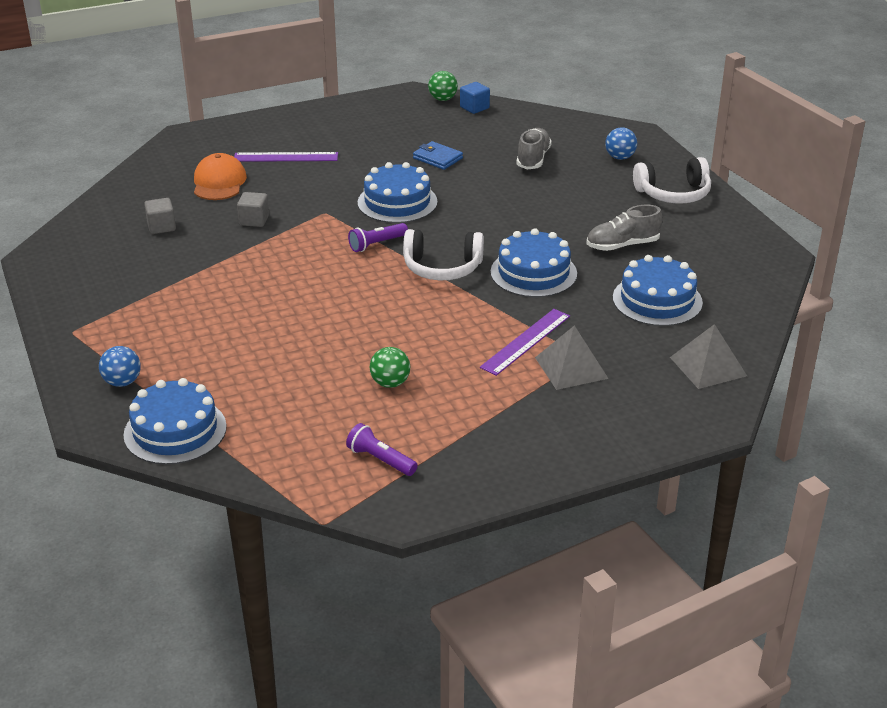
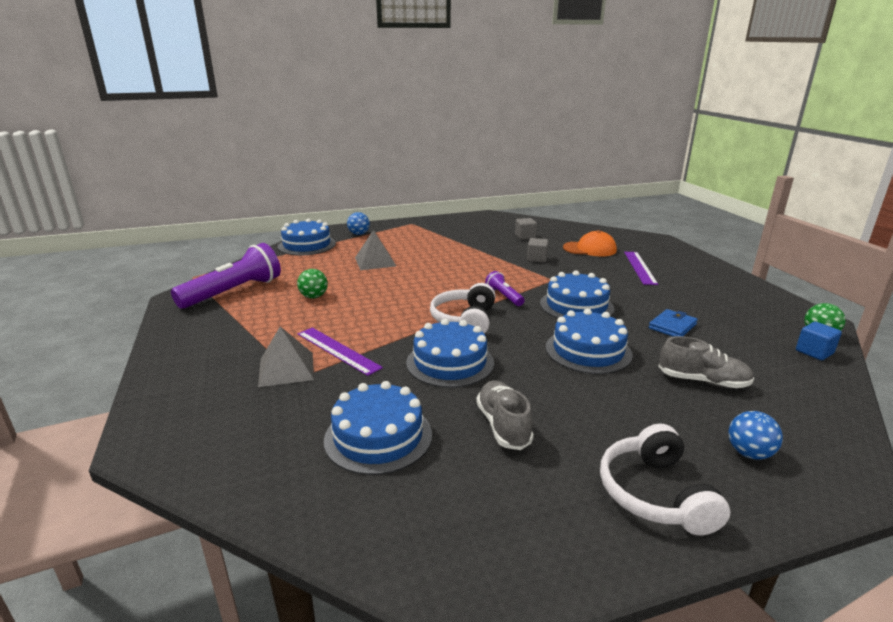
camera: 95 degrees right, 10 degrees down
purple flashlight [346,423,418,476] -> purple flashlight [171,243,281,309], size x2.05
grey pyramid [670,324,747,389] -> grey pyramid moved to [355,230,396,270]
none -> blue cake [546,309,633,374]

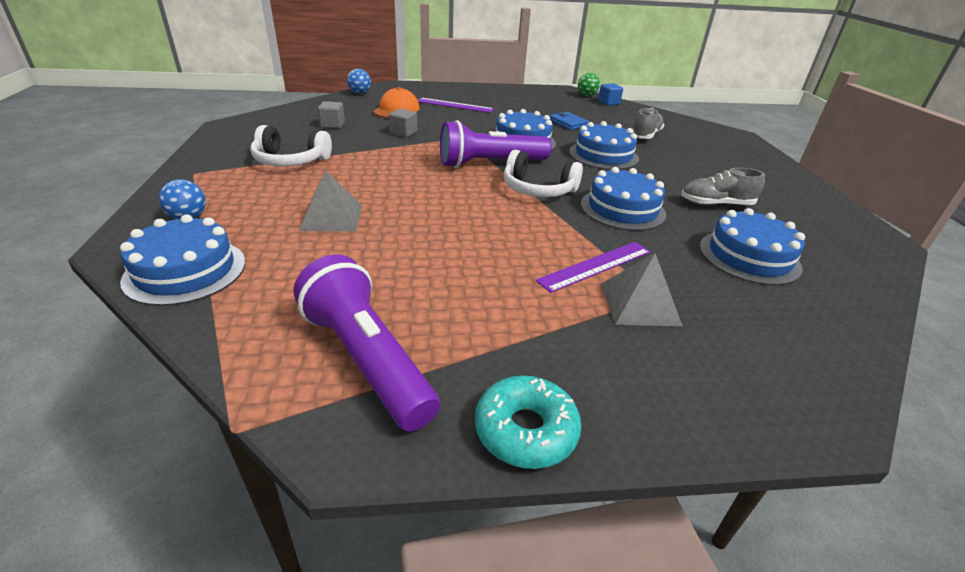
camera: 80 degrees left, 10 degrees up
green ball [297,269,328,299] -> none
purple flashlight [485,271,525,306] -> purple flashlight [440,120,552,168], size x2.05
white headphones [600,424,730,535] -> white headphones moved to [250,125,332,167]
blue ball [728,411,783,460] -> blue ball moved to [347,69,371,94]
none -> turquoise donut [475,376,581,469]

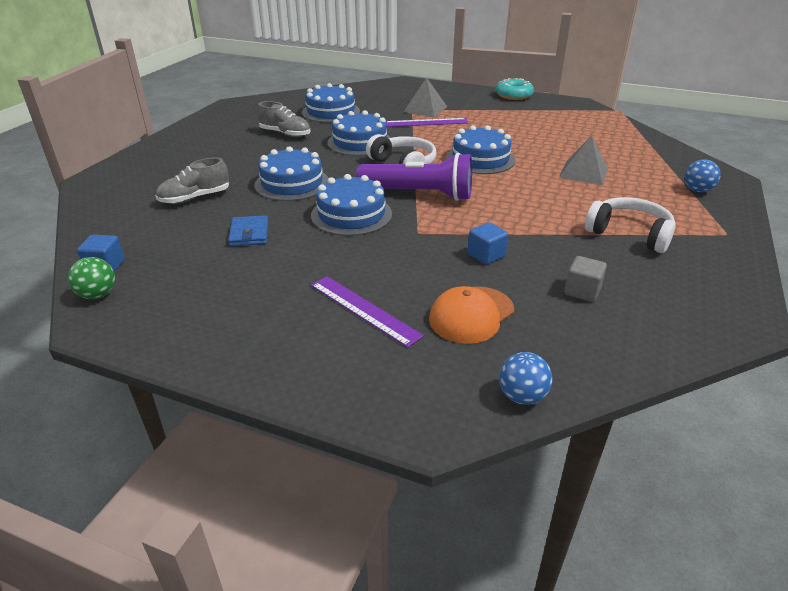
camera: 150 degrees left, 0 degrees up
blue cake [120,214,245,306] -> blue cake moved to [446,125,515,174]
purple flashlight [294,255,440,431] -> none
grey cube [389,109,417,138] -> blue cube [468,222,508,265]

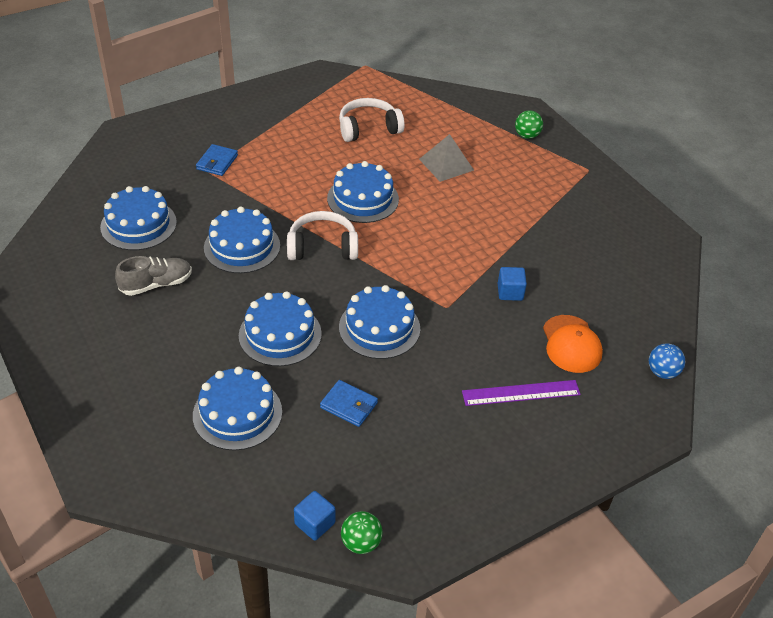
camera: 55 degrees left, 10 degrees up
grey shoe [156,158,229,204] -> blue cake [193,367,282,451]
purple flashlight [356,152,472,201] -> none
purple ruler [386,118,469,127] -> none
grey pyramid [404,77,447,117] -> blue wallet [196,144,238,176]
turquoise donut [496,78,534,100] -> none
grey cube [564,256,607,302] -> none
white headphones [585,197,676,253] -> white headphones moved to [339,98,405,142]
blue ball [685,160,721,192] -> green ball [515,110,543,139]

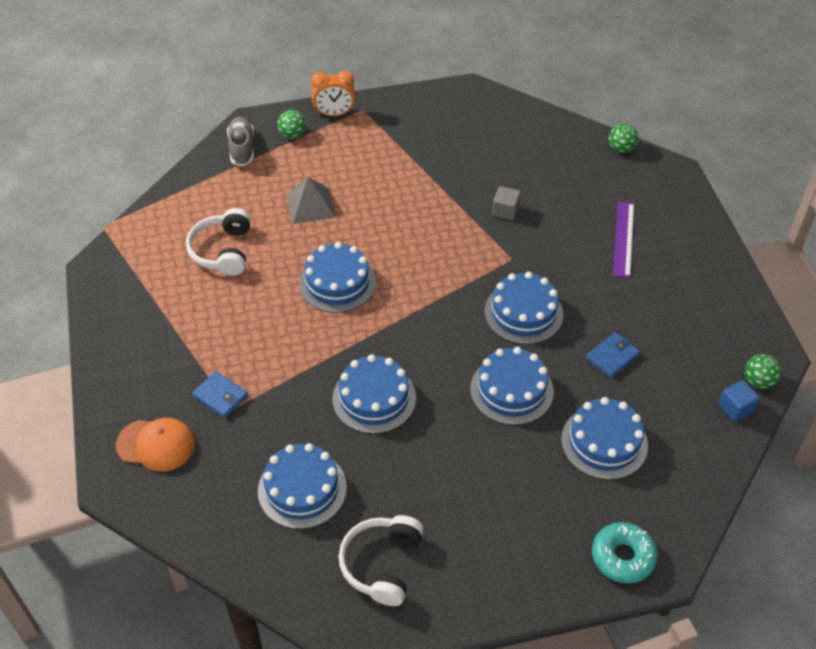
camera: 70 degrees left, 5 degrees up
grey shoe [115,256,192,296] -> grey shoe moved to [227,117,254,166]
white headphones [287,211,358,260] -> white headphones moved to [339,515,424,606]
blue cube [498,267,527,301] -> grey cube [492,186,521,220]
orange cap [543,315,603,373] -> orange cap moved to [116,418,195,472]
blue ball [649,343,685,379] -> green ball [609,123,638,153]
none -> orange clock [311,70,355,116]
none -> turquoise donut [592,522,658,583]

